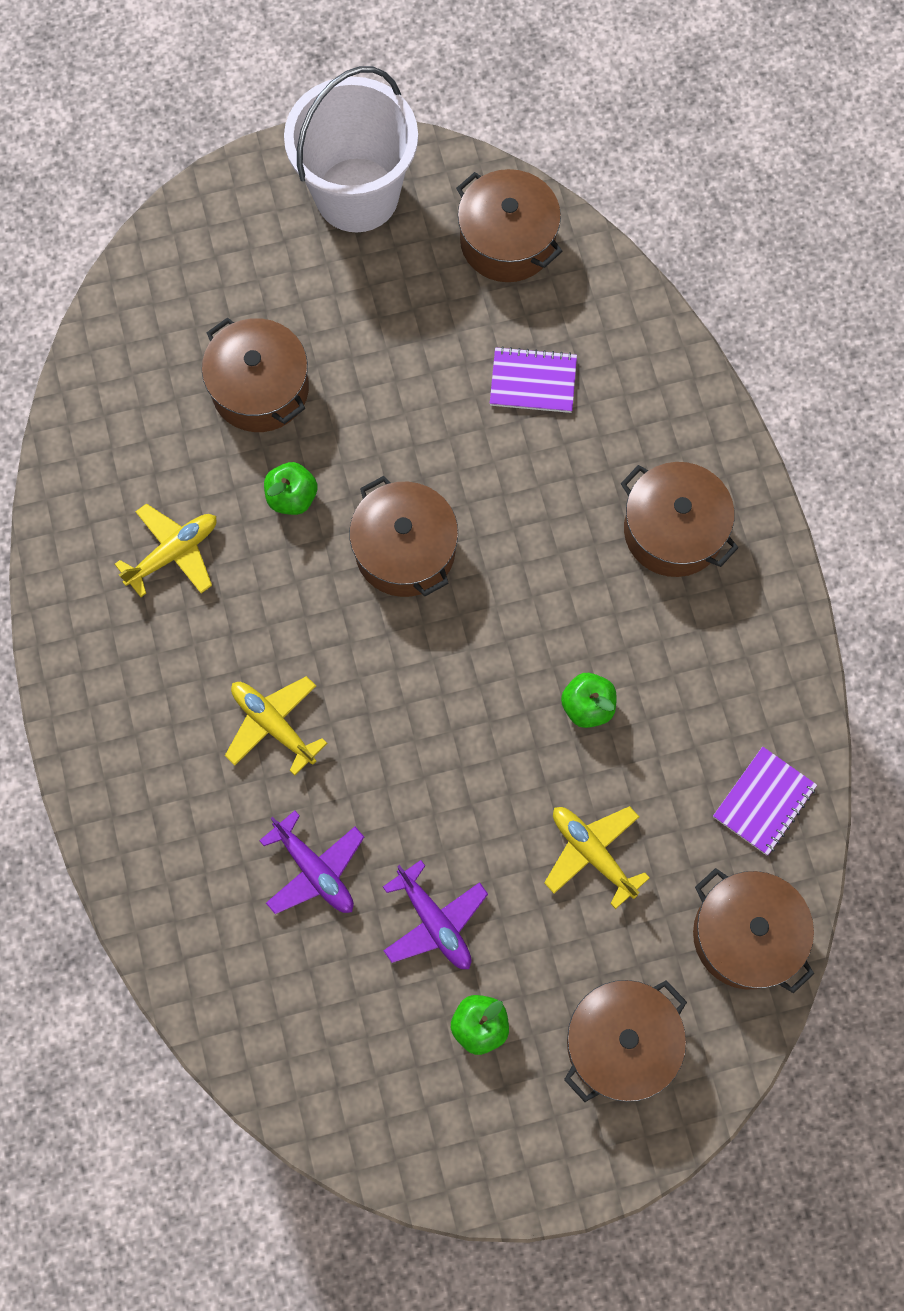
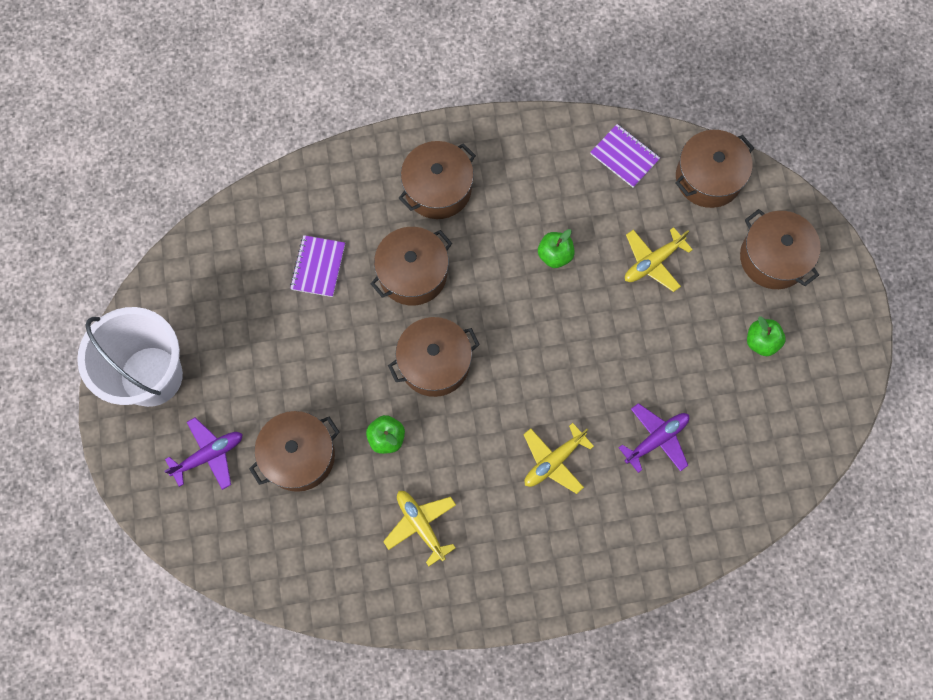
camera: 85 degrees left, 0 degrees up
purple plane [383,860,488,969] -> purple plane moved to [164,417,243,490]
brown pot [456,169,562,282] -> brown pot moved to [370,227,452,305]

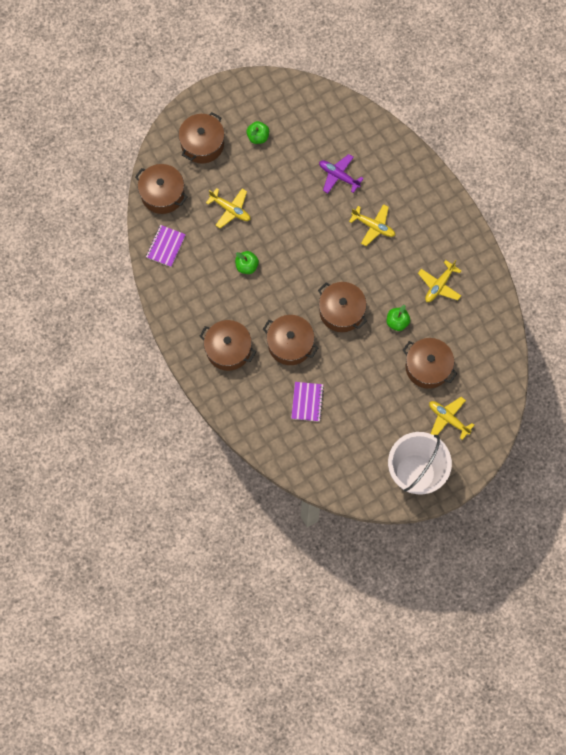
camera: 110 degrees left, 0 degrees up
purple plane [164,417,243,490] -> yellow plane [429,397,474,440]
purple notebook [290,235,345,297] -> purple notebook turned 75 degrees counterclockwise [291,382,324,422]

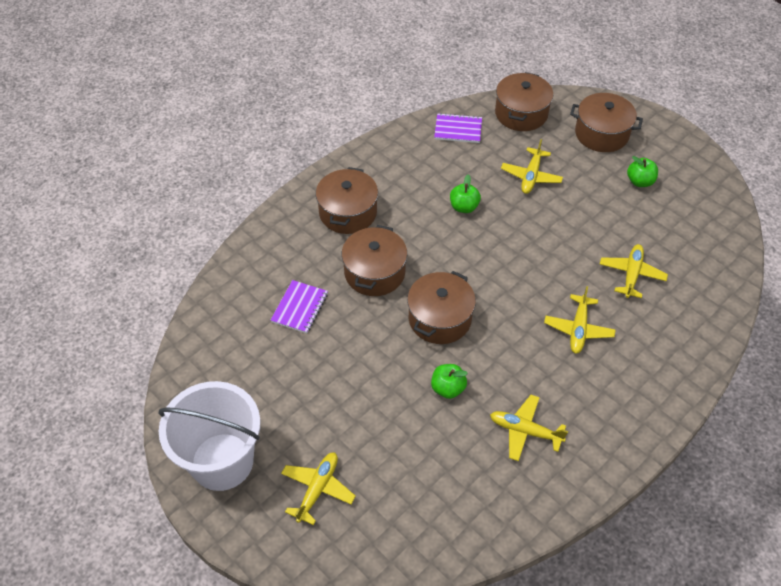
camera: 75 degrees right, 20 degrees down
purple notebook [291,382,324,422] -> purple notebook turned 60 degrees counterclockwise [271,280,328,333]
purple plane [319,154,364,194] -> yellow plane [600,244,668,298]
brown pot [403,338,457,389] -> none

